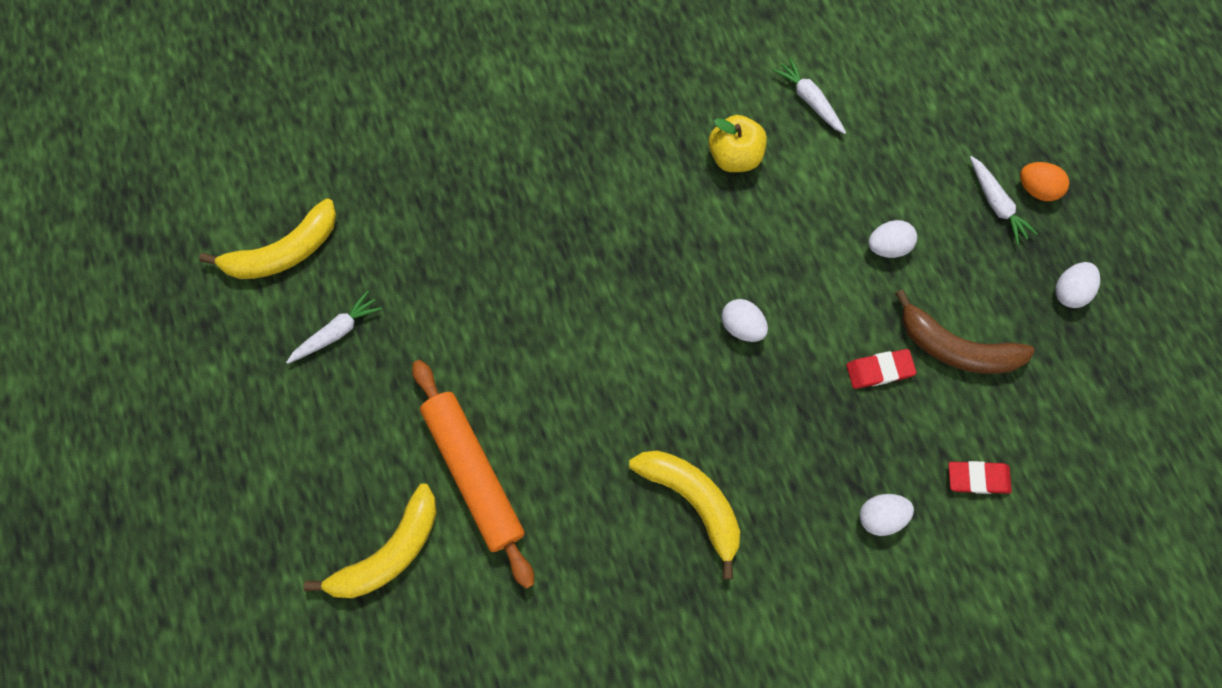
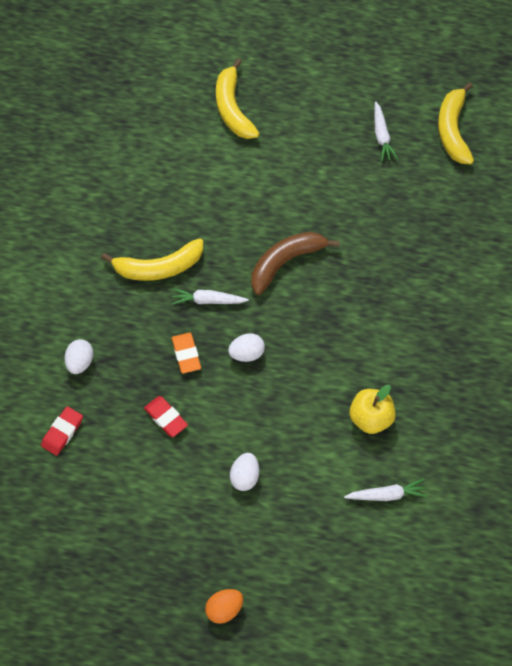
camera: 120 degrees right, 10 degrees down
orange rolling pin [412,360,534,589] -> none
red eraser [846,349,916,389] -> red eraser turned 60 degrees counterclockwise [144,396,188,437]
brown banana [895,289,1035,374] -> brown banana moved to [251,232,340,295]
white carrot [970,156,1038,244] -> white carrot moved to [172,289,249,305]
white egg [1055,262,1100,308] -> none
none -> orange eraser [172,333,201,374]

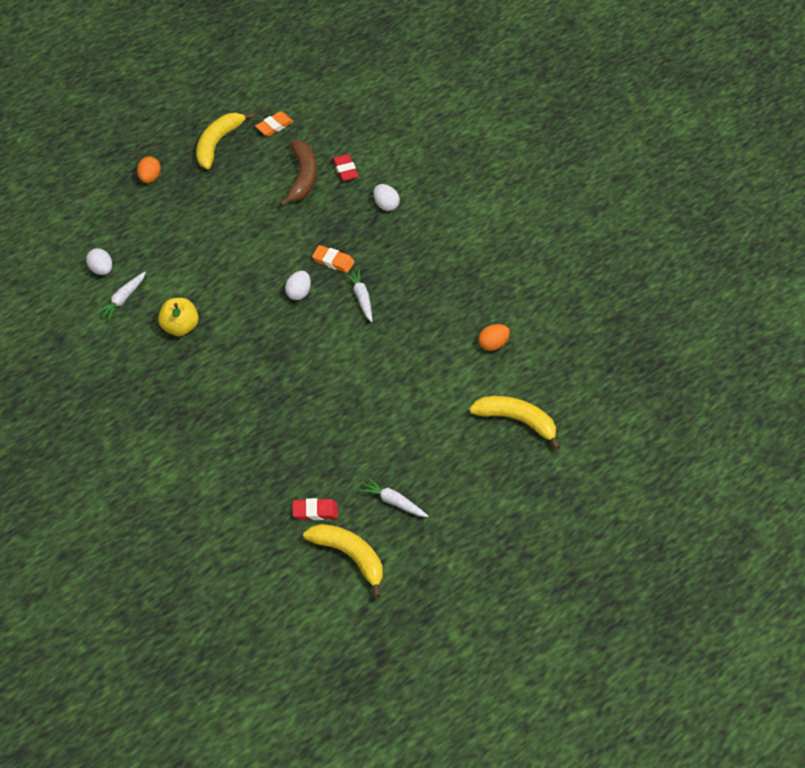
camera: 130 degrees right, 10 degrees down
yellow banana [101,238,203,281] -> yellow banana moved to [196,112,255,169]
red eraser [144,396,188,437] -> red eraser moved to [293,498,338,520]
white carrot [172,289,249,305] -> white carrot turned 60 degrees counterclockwise [344,269,372,322]
white egg [230,453,259,491] -> white egg moved to [86,248,112,275]
brown banana [251,232,340,295] -> brown banana moved to [279,140,317,207]
none -> orange eraser [255,111,294,136]
none -> orange egg [478,324,510,351]

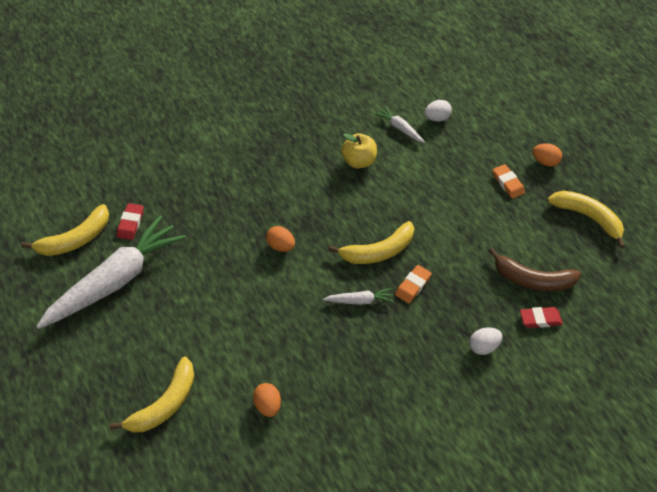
camera: 100 degrees right, 0 degrees up
orange eraser [255,111,294,136] -> orange eraser moved to [493,164,525,199]
white egg [285,271,311,300] -> yellow banana [328,221,414,264]
white carrot [359,478,428,517] -> white carrot [36,215,186,329], size x2.42
none -> orange egg [266,226,295,252]

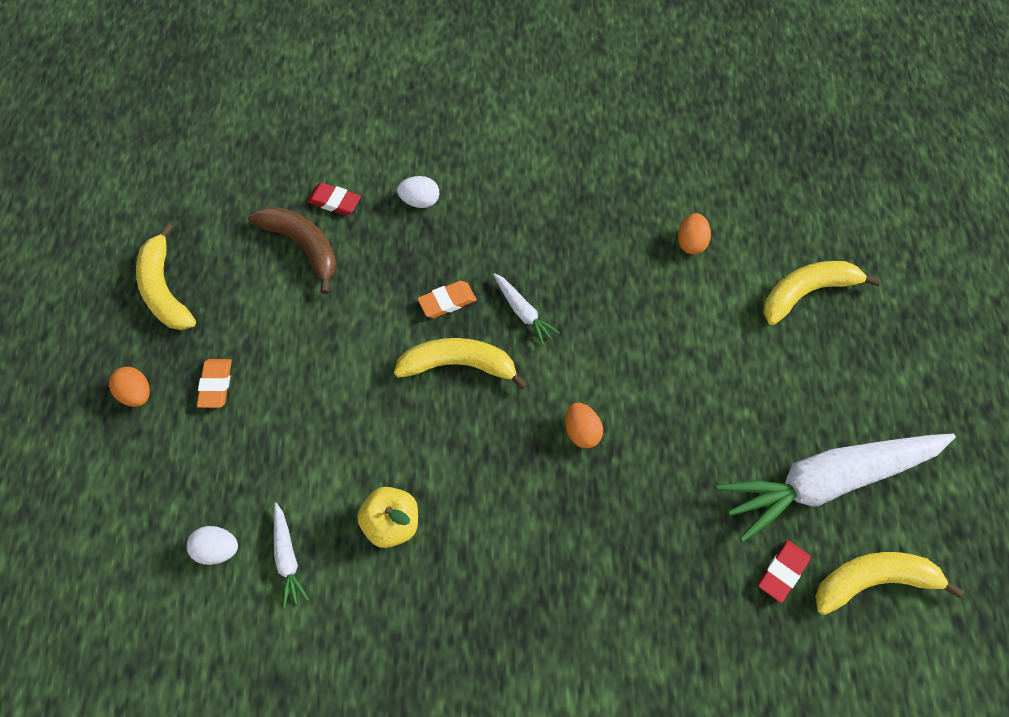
camera: 150 degrees left, 10 degrees up
white carrot [323,288,394,305] -> white carrot turned 150 degrees counterclockwise [493,273,560,345]

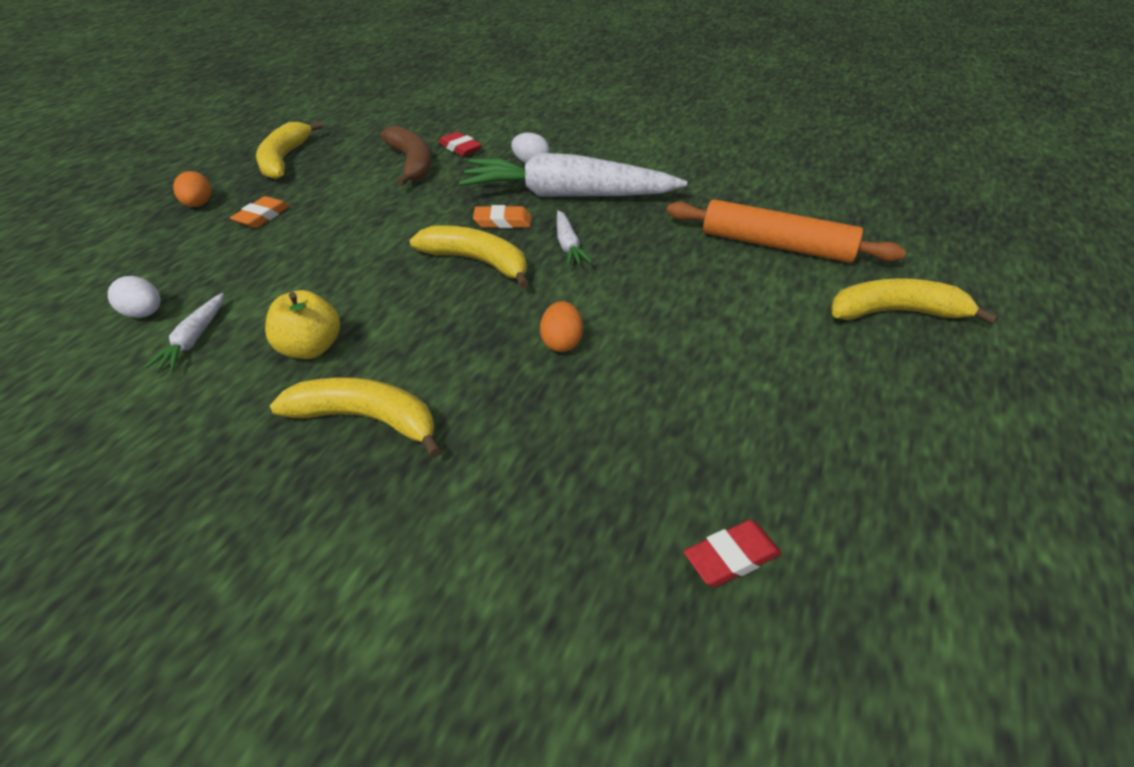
camera: 25 degrees right, 20 degrees down
orange egg [678,213,711,254] -> orange rolling pin [667,199,906,263]
white carrot [716,434,956,542] -> white carrot moved to [459,153,687,197]
yellow banana [815,552,964,615] -> yellow banana moved to [270,377,442,458]

